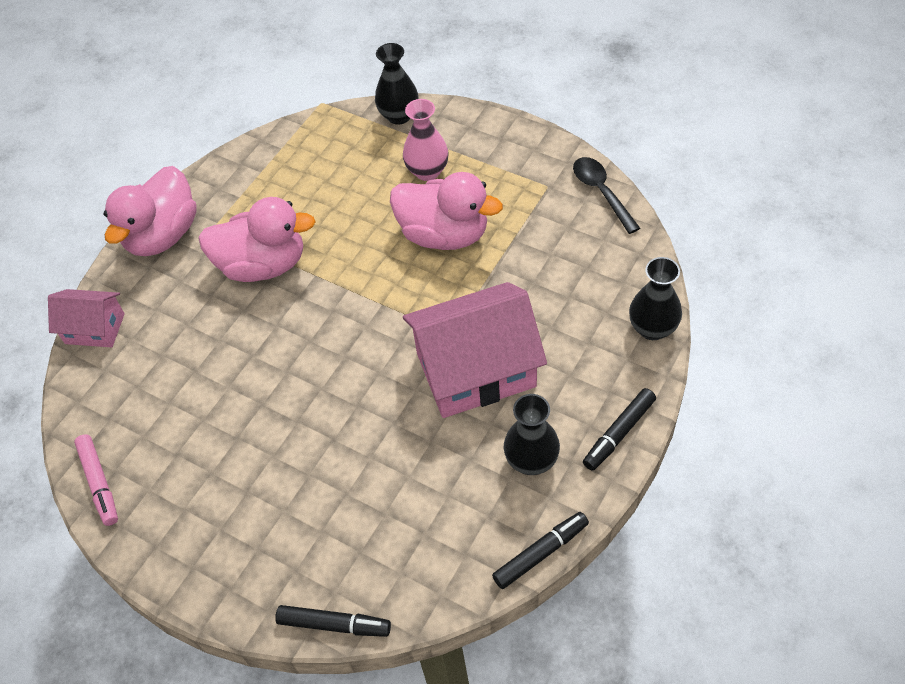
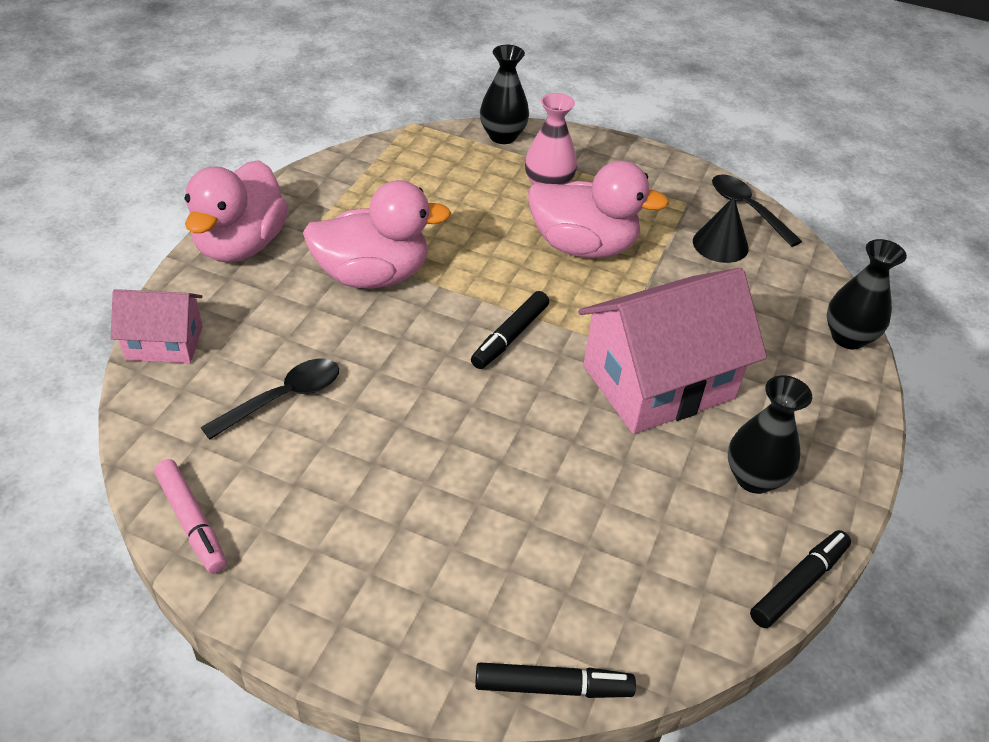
camera: 15 degrees left, 10 degrees down
black marker [583,388,656,471] -> black marker moved to [471,291,549,369]
none -> black spoon [201,359,339,440]
none -> black cone [693,197,749,263]

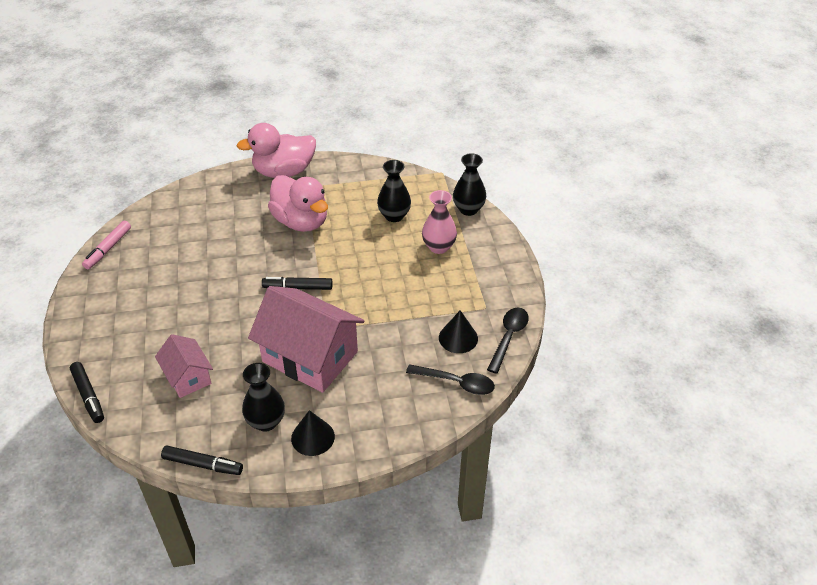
camera: 60 degrees right, 0 degrees up
pink house [111,289,203,363] -> pink house moved to [155,334,213,398]
black spoon [201,359,339,440] -> black spoon moved to [406,364,495,395]
pink duck [528,160,669,258] -> none
black vase [827,239,907,350] -> black vase moved to [377,160,411,222]
none -> black cone [291,410,335,456]

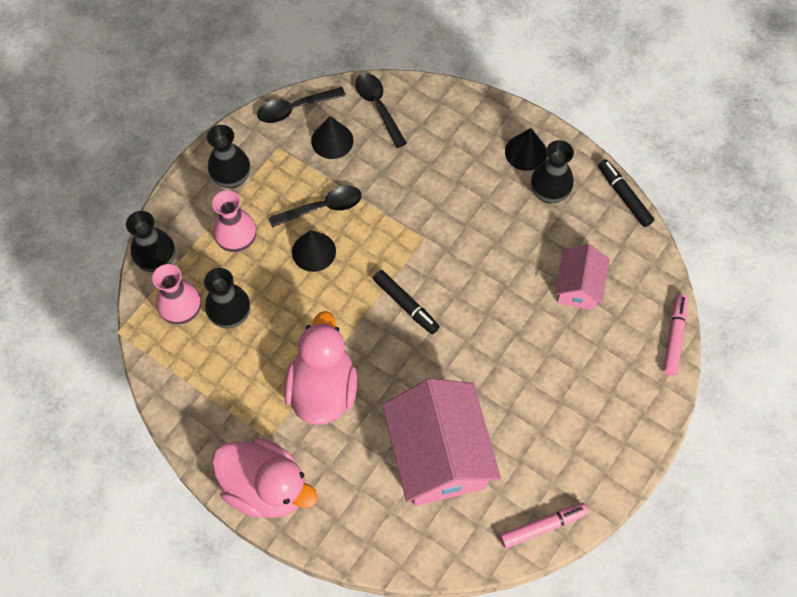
camera: 135 degrees left, 20 degrees up
black marker [70,362,104,423] -> pink marker [663,294,688,376]
pink house [248,286,364,393] -> pink house moved to [382,378,501,506]
none -> pink vase [152,264,201,325]
none -> black vase [207,125,250,188]
none -> black spoon [269,186,362,228]
none -> black cone [292,230,336,272]

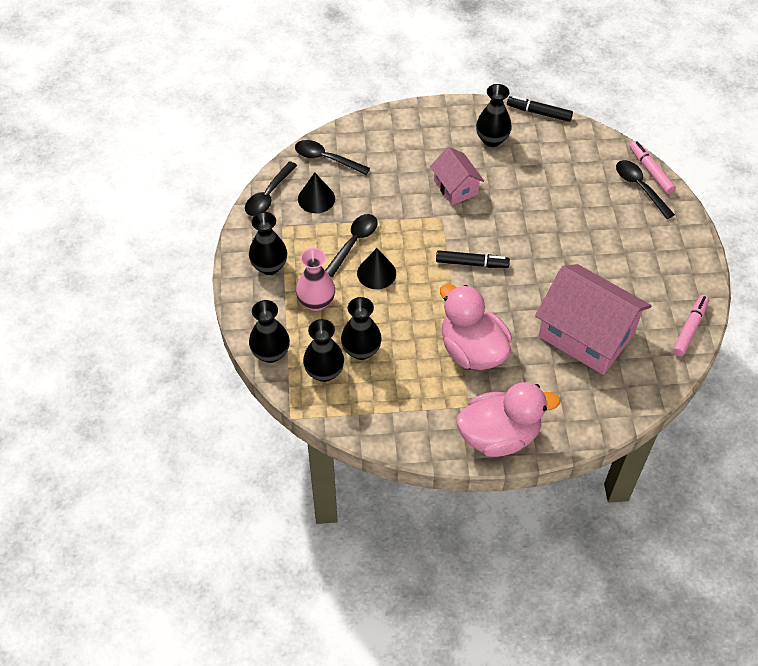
camera: 40 degrees left, 10 degrees down
pink vase [152,264,201,325] -> black vase [303,319,344,382]
black cone [505,128,547,171] -> none
pink house [555,244,610,310] -> pink house moved to [430,147,484,205]
none -> black spoon [616,160,675,219]

